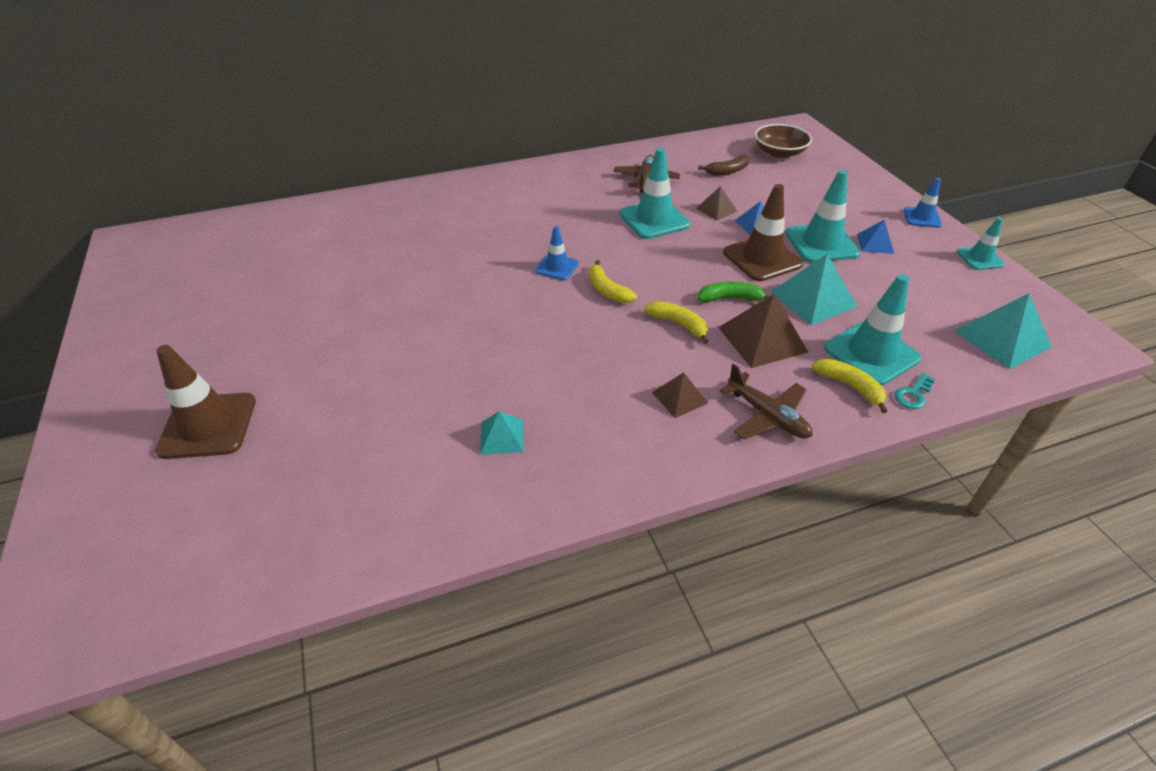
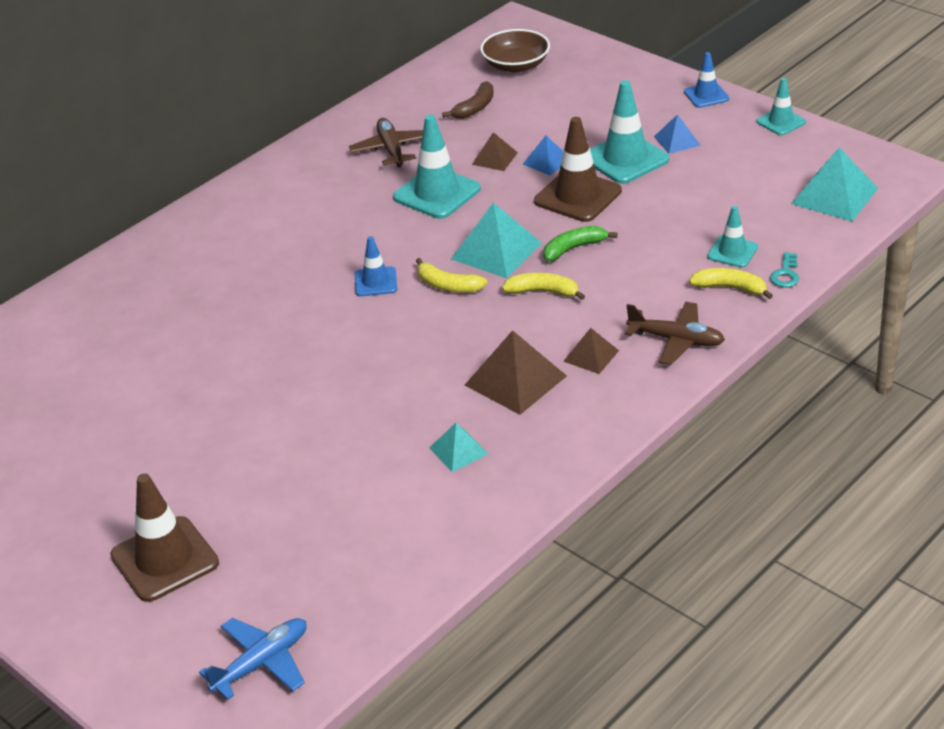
camera: 25 degrees left, 5 degrees down
brown pyramid [718,294,808,368] -> brown pyramid moved to [465,330,567,415]
turquoise pyramid [770,254,858,326] -> turquoise pyramid moved to [451,203,542,278]
turquoise traffic cone [824,274,921,386] -> turquoise traffic cone [707,206,758,268], size x0.57
none -> blue plane [199,618,307,700]

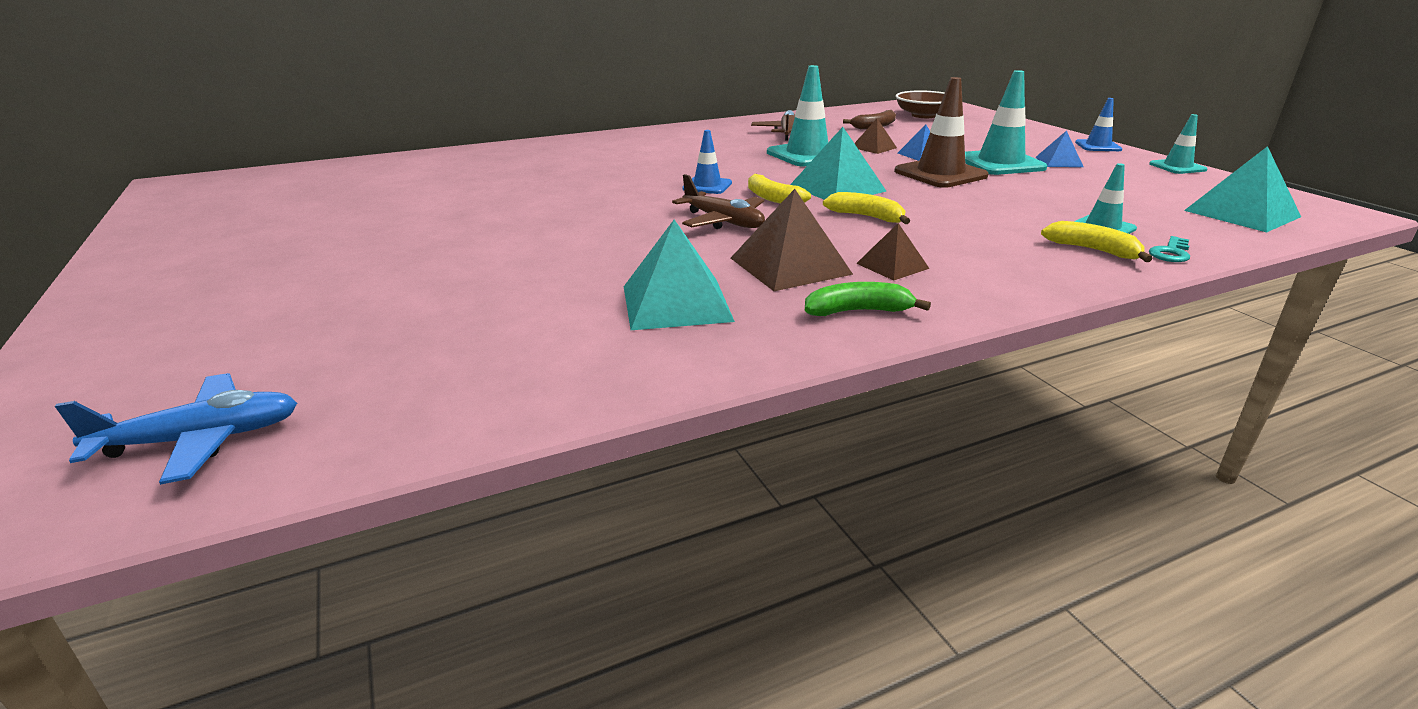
camera: 20 degrees right, 10 degrees down
brown traffic cone [110,473,219,602] -> none
turquoise pyramid [429,423,488,472] -> turquoise pyramid [624,219,735,330], size x1.75
green banana [543,226,618,261] -> green banana moved to [805,282,931,316]
brown plane [625,302,725,365] -> brown plane moved to [672,174,765,229]

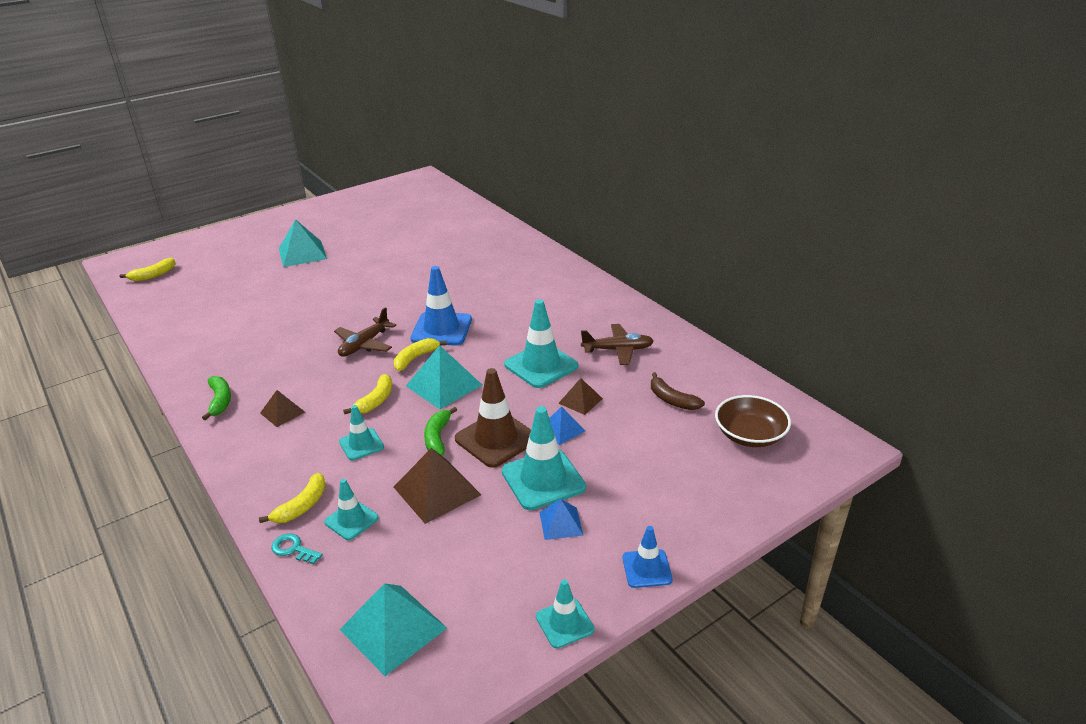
camera: 80 degrees right, 5 degrees up
blue plane [55,373,297,485] -> yellow banana [120,258,176,281]
turquoise pyramid [624,219,735,330] -> turquoise pyramid moved to [279,219,327,267]
blue traffic cone [682,130,732,194] -> blue traffic cone [410,266,472,345], size x1.74
brown pyramid [731,189,853,291] -> brown pyramid moved to [394,448,481,524]
none -> turquoise traffic cone [339,405,384,460]
none -> green banana [424,407,457,456]

